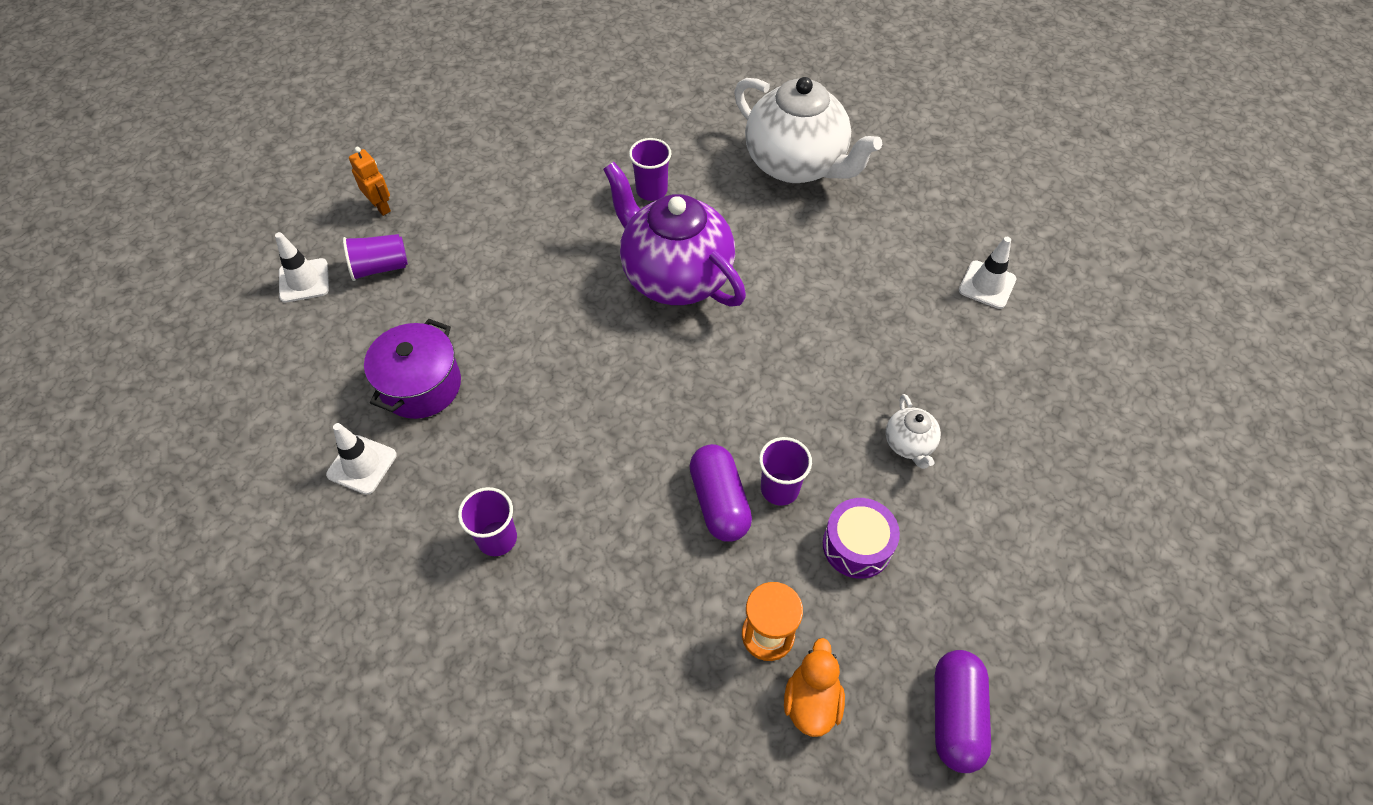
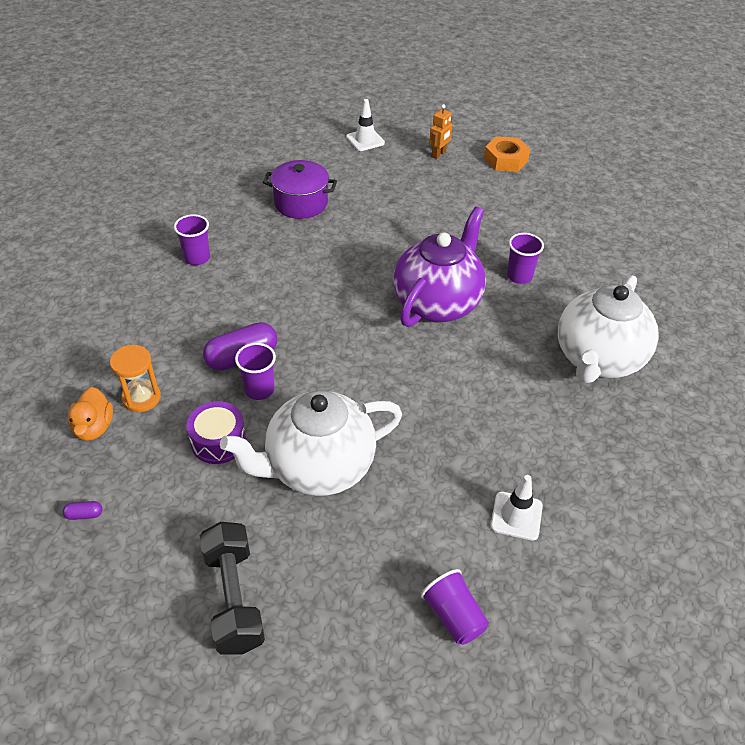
camera: 75 degrees right, 10 degrees down
white traffic cone [326,423,397,495] -> none
purple cup [343,234,408,281] -> purple cup moved to [421,569,489,645]
orange duck [784,638,845,737] -> orange duck turned 90 degrees clockwise [68,387,113,441]
white teapot [886,394,941,469] -> white teapot [220,390,402,496], size x2.35
purple capsule [935,650,991,773] -> purple capsule [63,501,102,520], size x0.42
none -> black dumbbell [200,522,265,654]
none -> orange nut [484,136,530,172]

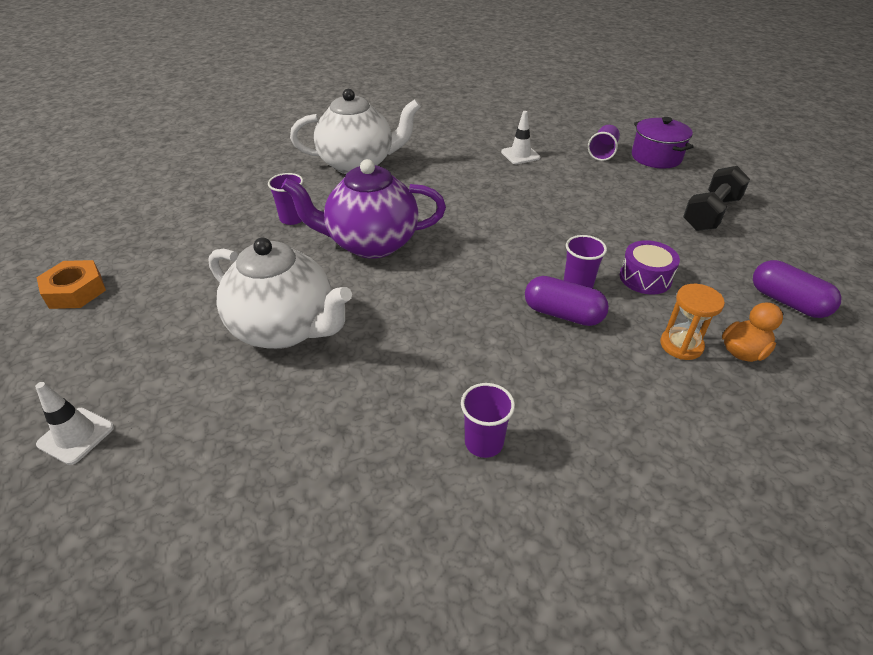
camera: 125 degrees left, 5 degrees down
purple capsule [63,501,102,520] -> purple capsule [753,260,842,318], size x2.36
white teapot [220,390,402,496] -> white teapot moved to [208,238,352,349]
purple pot [263,160,337,219] -> purple pot moved to [632,117,694,168]
orange robot [429,104,453,159] -> none

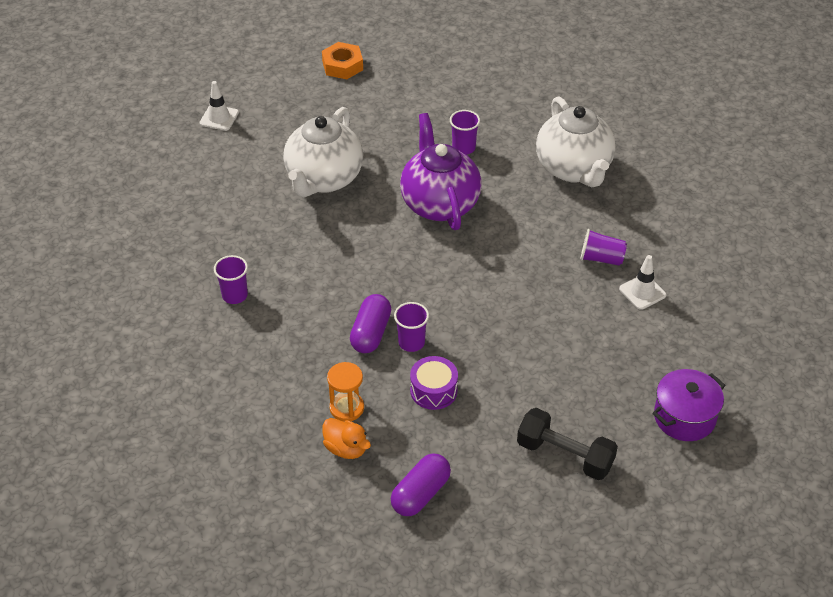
camera: 80 degrees right, 5 degrees up
purple cup [588,125,620,161] -> purple cup moved to [580,229,627,266]

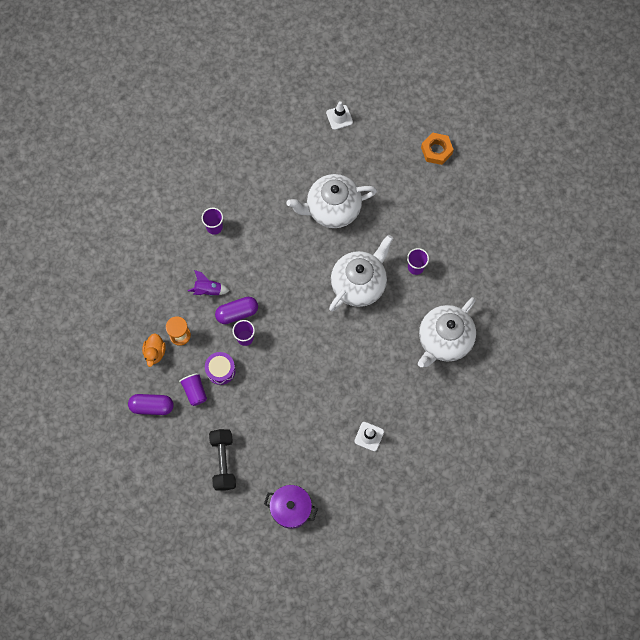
camera: 55 degrees right, 25 degrees up
purple teapot [400,113,482,230] -> white teapot [329,235,393,312]
purple cup [580,229,627,266] -> purple cup moved to [179,373,207,406]
none -> purple rocket [188,270,229,296]

